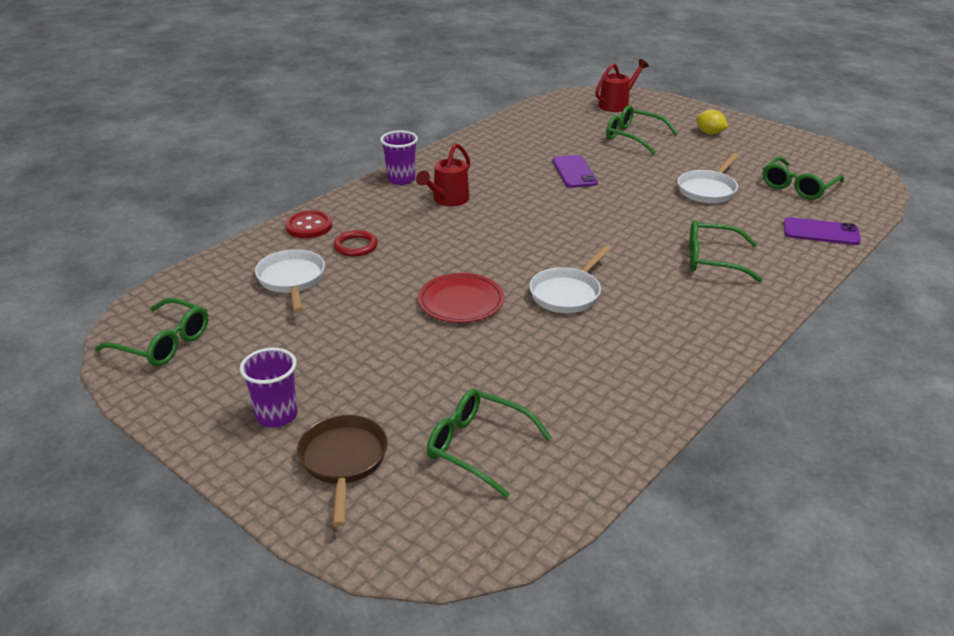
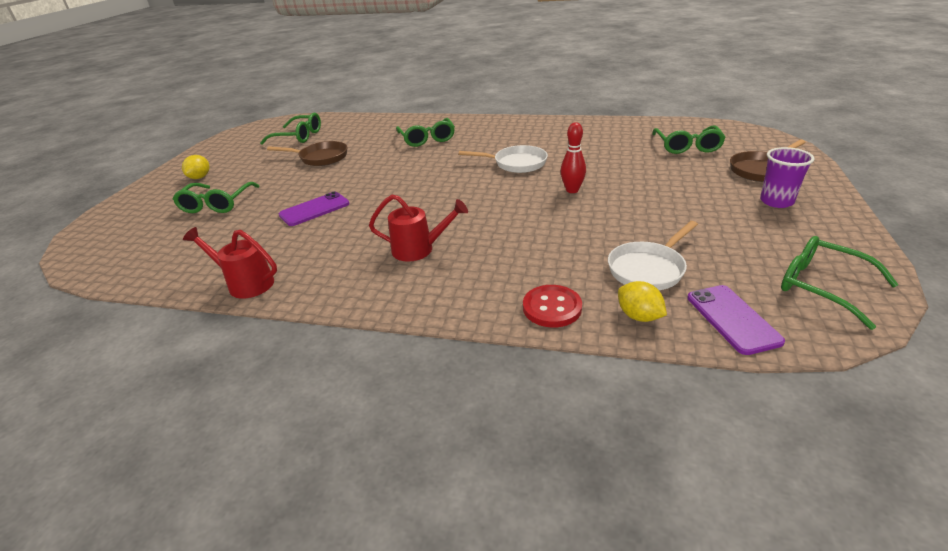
camera: 115 degrees left, 0 degrees up
green glasses [95,298,208,366] -> green glasses turned 45 degrees counterclockwise [781,236,899,330]
red ring [334,230,378,256] -> none
purple cup [380,130,418,185] -> none
red plate [418,273,504,323] -> red bowling pin [561,122,586,193]
red watering can [595,59,649,112] -> red watering can moved to [183,227,277,299]
white pan [678,153,739,203] -> brown pan [267,141,348,166]
purple phone [784,217,861,245] -> purple phone moved to [687,285,785,355]
none -> yellow lemon [618,281,667,322]

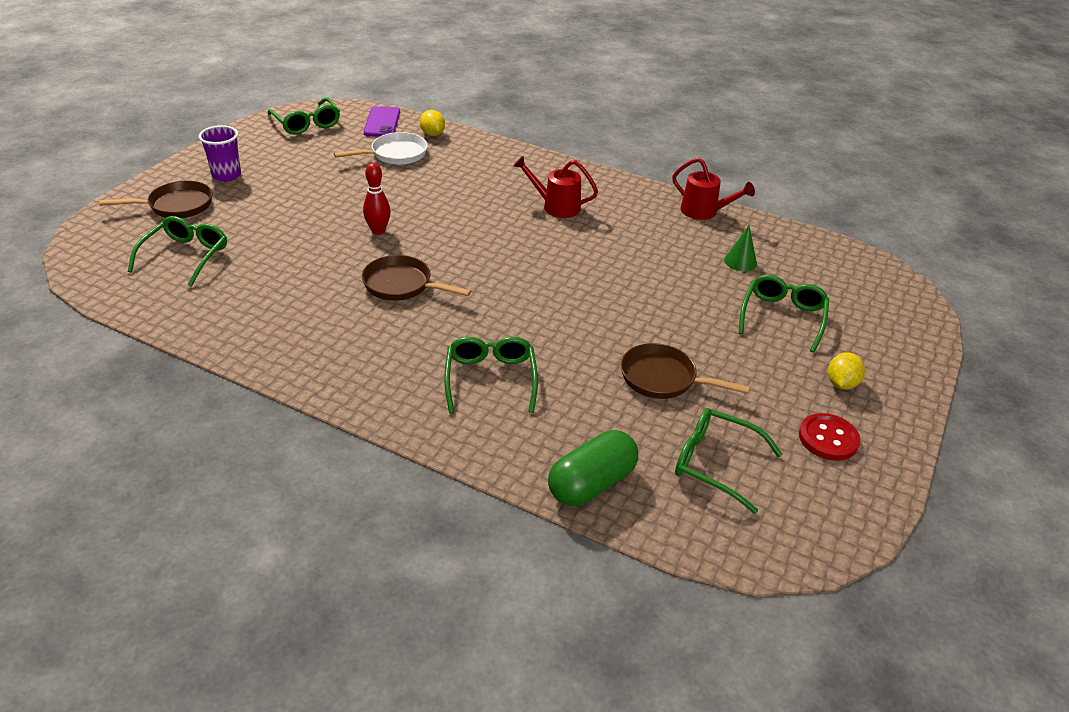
camera: 170 degrees left, 5 degrees up
purple phone [279,192,349,226] -> none
white pan [459,145,548,173] -> brown pan [362,255,471,301]
red button [523,285,582,327] -> red button moved to [799,413,860,461]
none -> green capsule [548,430,638,506]
none -> green cone [724,225,757,271]

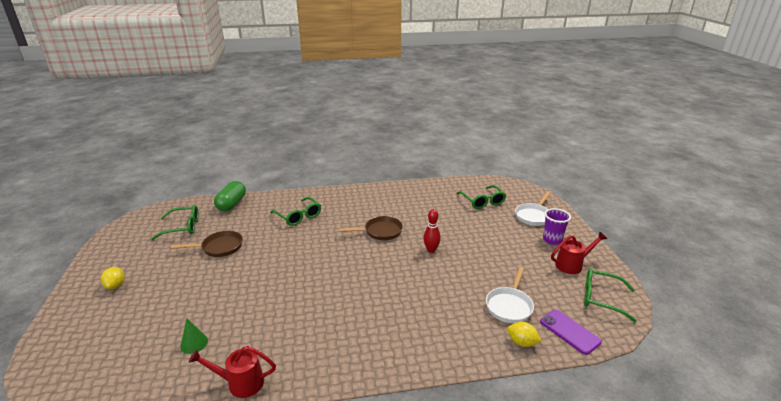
camera: 145 degrees right, 10 degrees down
brown pan [99,181,212,218] -> white pan [515,192,550,226]
red watering can [513,156,598,218] -> red watering can moved to [551,231,607,274]
green glasses [739,275,829,353] -> none
red button [799,413,860,461] -> none

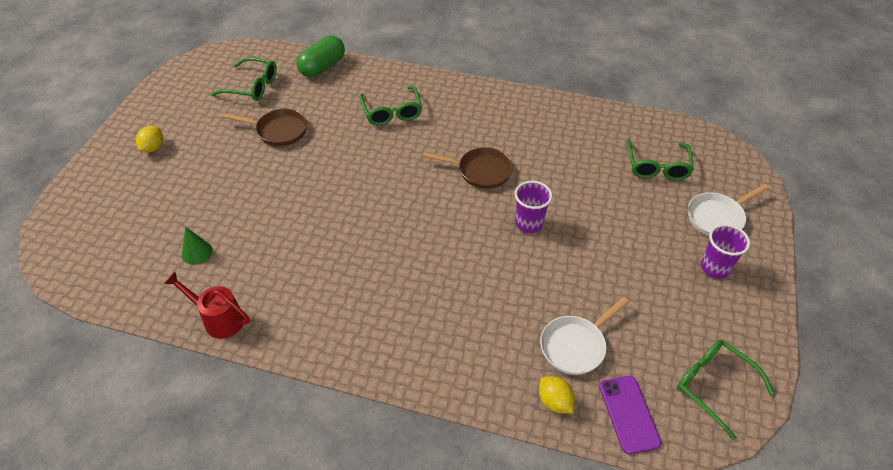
camera: 25 degrees right, 20 degrees up
red bowling pin [423,209,441,253] -> purple cup [515,181,552,233]
red watering can [551,231,607,274] -> none

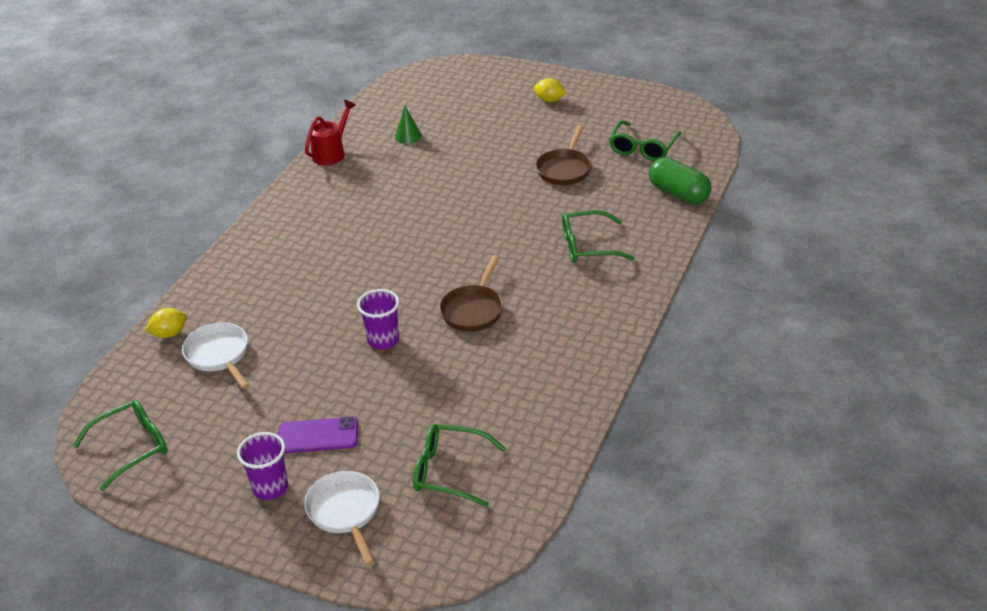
camera: 100 degrees right, 10 degrees down
purple phone [599,376,661,454] -> purple phone moved to [278,417,358,453]

